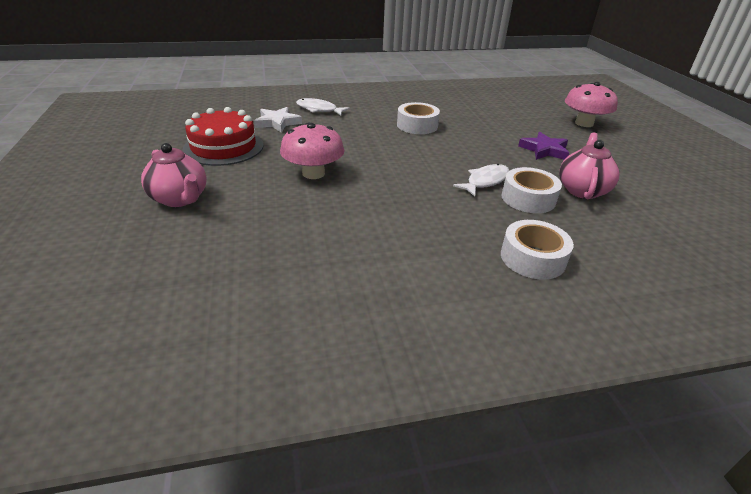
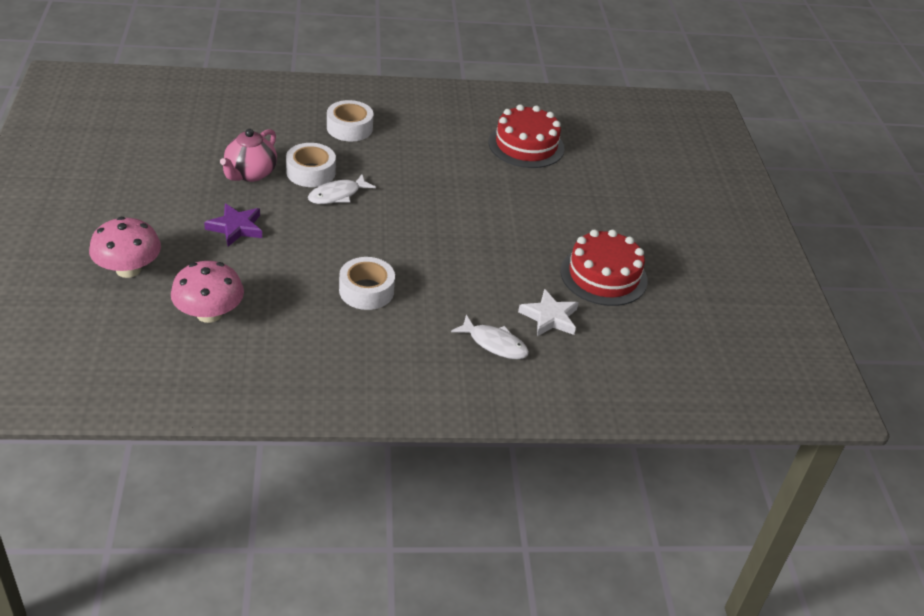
camera: 175 degrees left, 5 degrees up
pink teapot [141,143,207,207] -> none
pink mushroom [280,123,345,179] -> pink mushroom moved to [171,261,244,323]
none -> red cake [489,104,564,168]

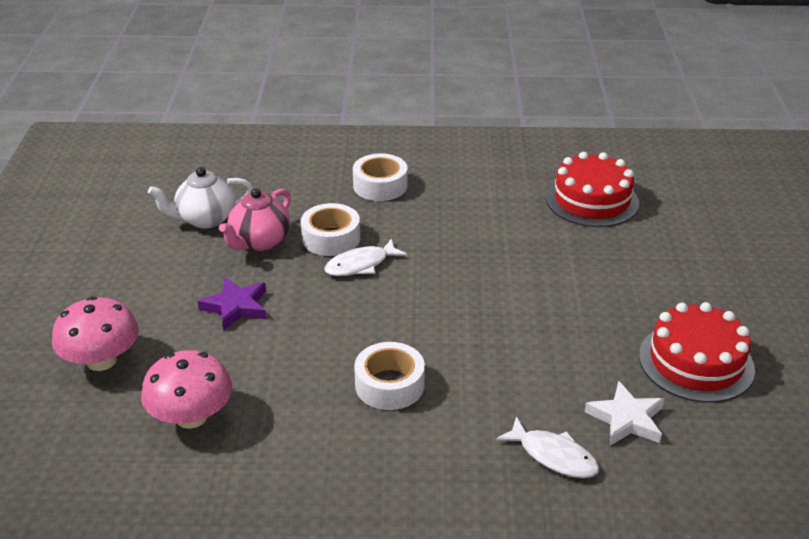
camera: 10 degrees right, 5 degrees down
none -> white teapot [148,167,253,228]

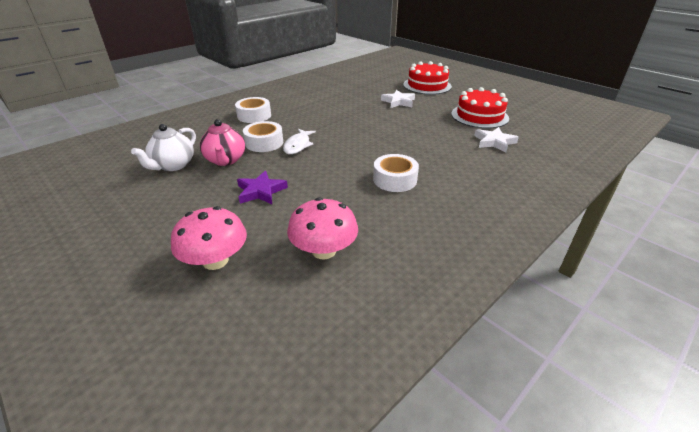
camera: 45 degrees left, 0 degrees up
white fish [496,416,599,478] -> none
red cake [546,152,639,227] -> red cake moved to [403,61,452,95]
none -> white star [381,90,415,108]

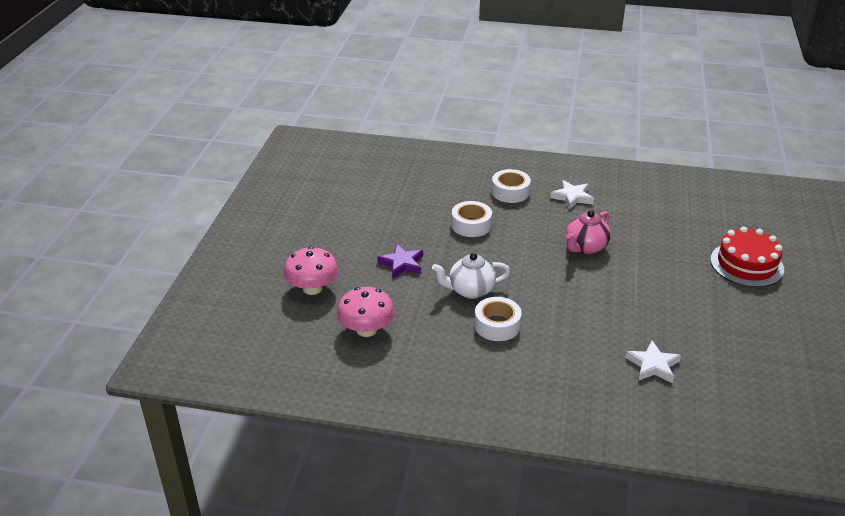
camera: 55 degrees right, 0 degrees up
white teapot [131,124,196,171] -> white teapot moved to [432,253,510,299]
pink teapot [200,119,245,166] -> pink teapot moved to [566,210,611,254]
white fish [283,129,316,154] -> none
white star [381,90,415,108] -> white star moved to [550,180,594,210]
red cake [451,87,509,128] -> none

